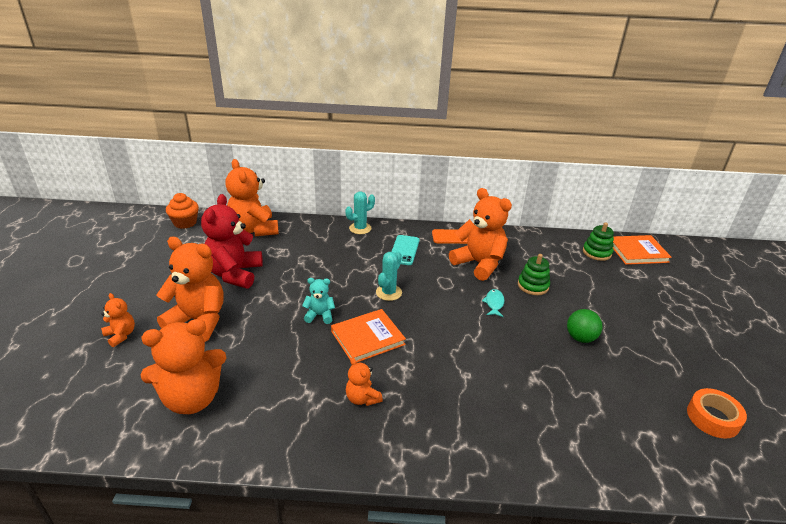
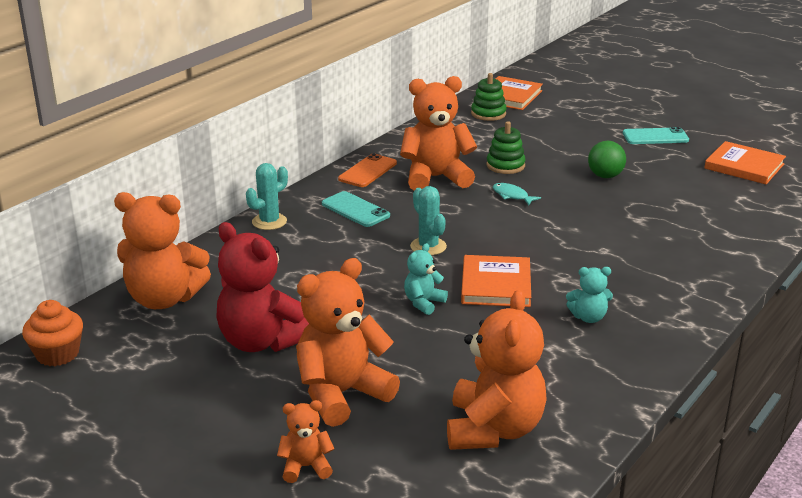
camera: 55 degrees left, 5 degrees down
turquoise cactus [345,191,375,234] -> turquoise cactus turned 45 degrees clockwise [246,163,288,230]
orange teddy bear [346,357,383,406] -> turquoise teddy bear [566,267,613,323]
orange tape [687,388,747,439] -> orange book [705,141,786,184]
none -> turquoise phone [623,127,689,144]

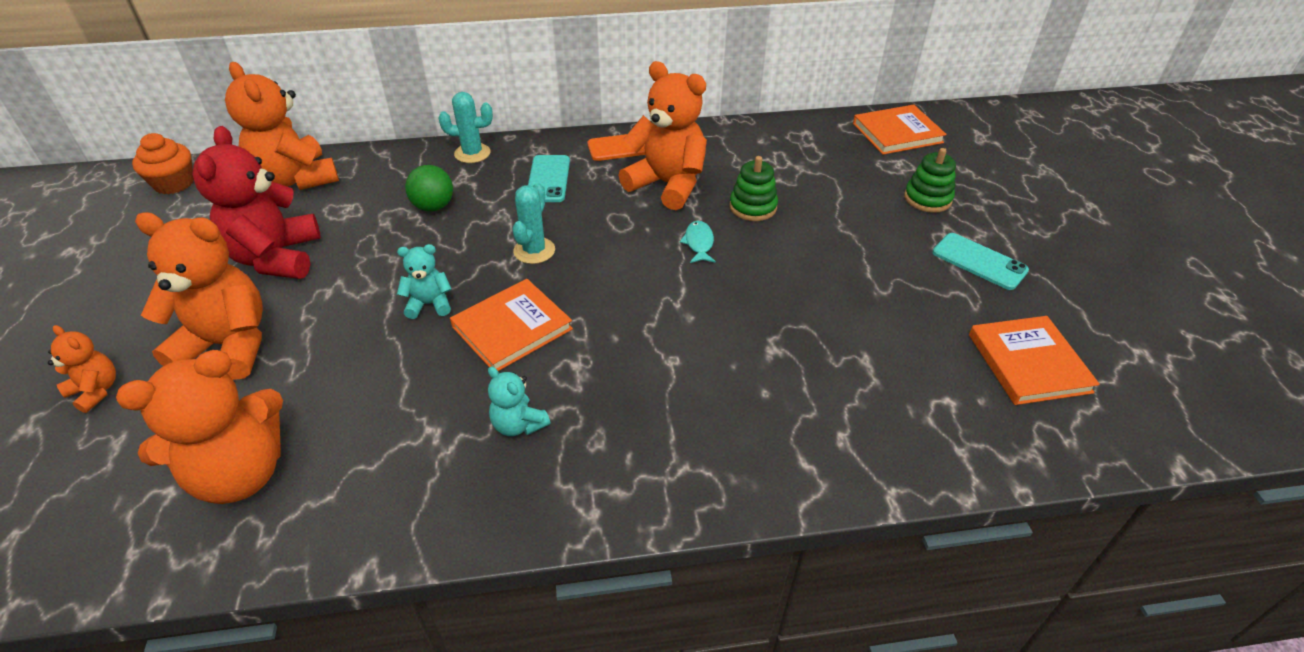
camera: 45 degrees right, 15 degrees up
green stacking toy [471,73,507,121] -> green stacking toy moved to [904,148,956,213]
green ball [588,141,626,178] -> green ball moved to [405,165,453,211]

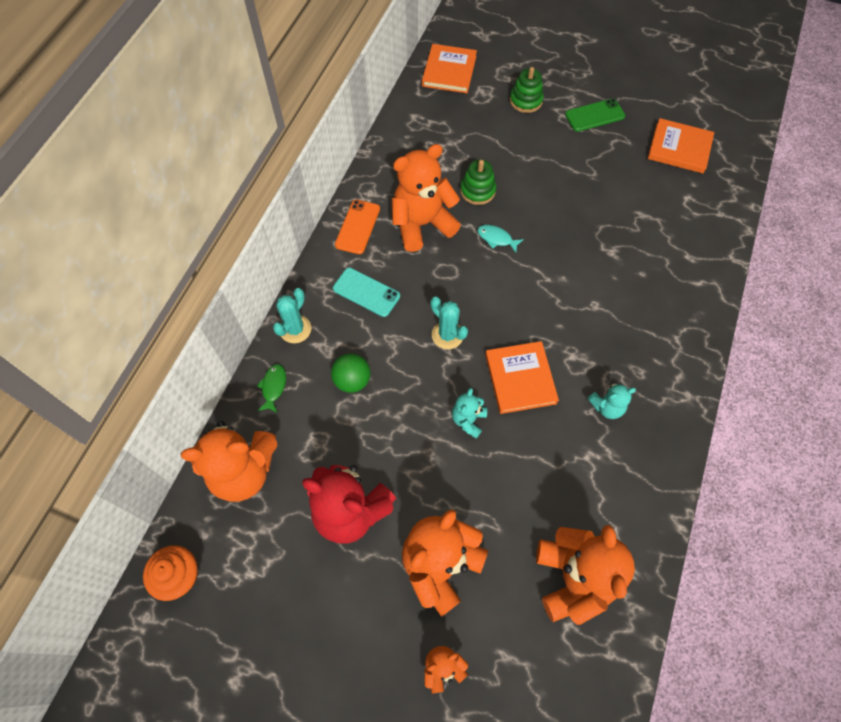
camera: 60 degrees left, 20 degrees up
turquoise phone [932,233,1029,290] -> green phone [565,99,625,132]
none -> green fish [257,364,286,413]

